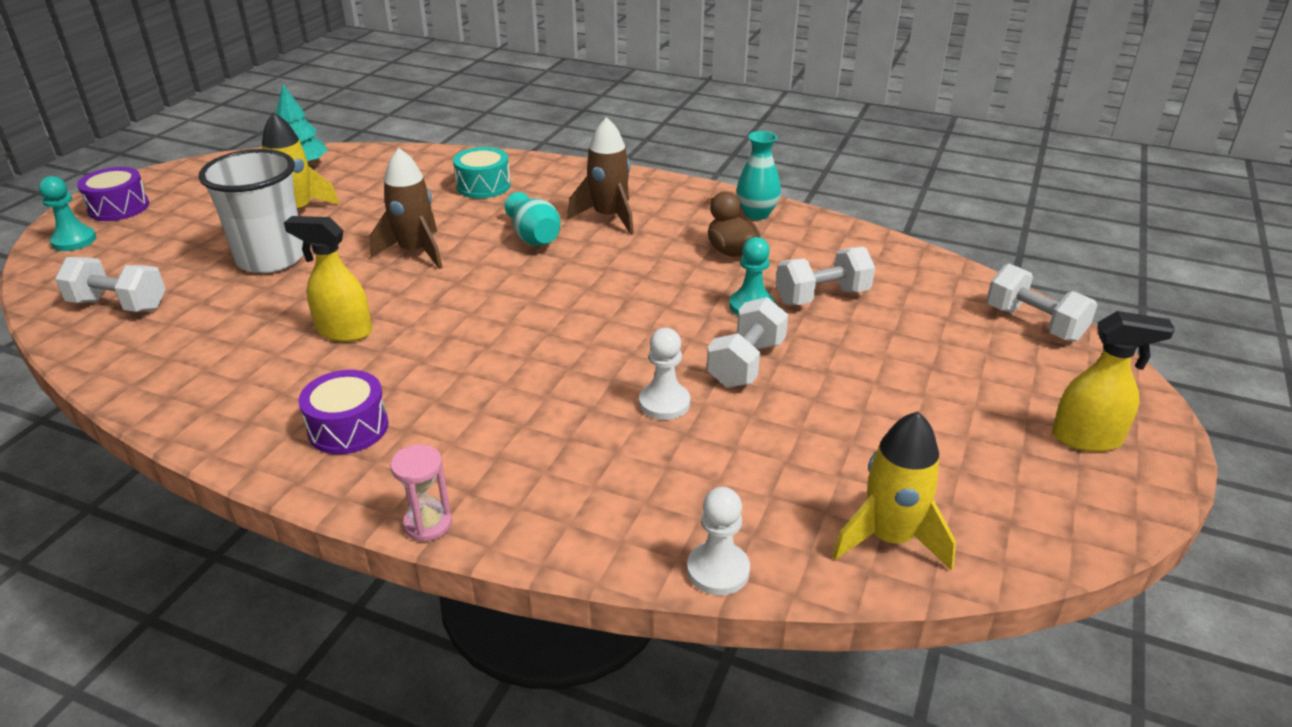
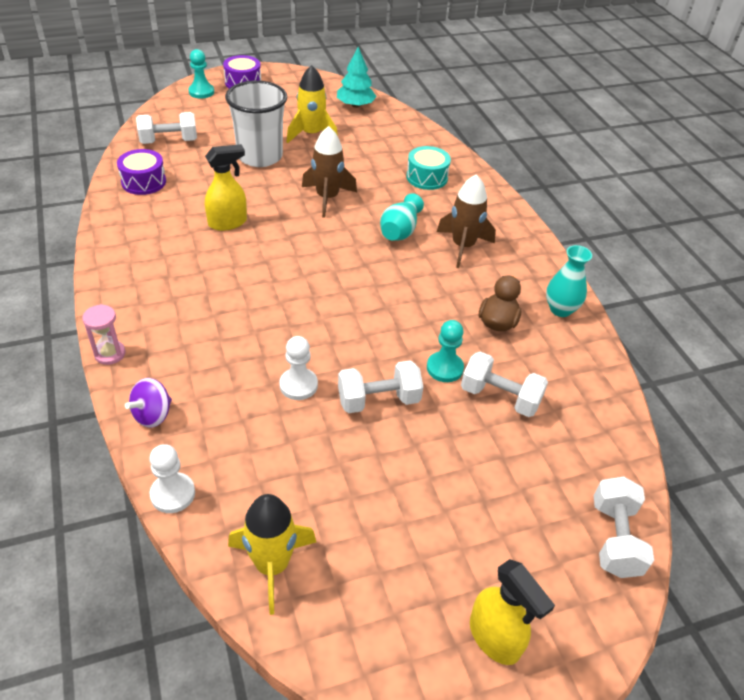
camera: 45 degrees right, 10 degrees up
white dumbbell [55,257,166,312] -> white dumbbell turned 75 degrees counterclockwise [136,112,197,144]
yellow spray bottle [284,216,372,342] -> yellow spray bottle turned 90 degrees clockwise [205,144,247,231]
purple drum [298,370,388,454] -> purple drum moved to [117,149,166,195]
none -> purple spinning top [125,378,172,428]

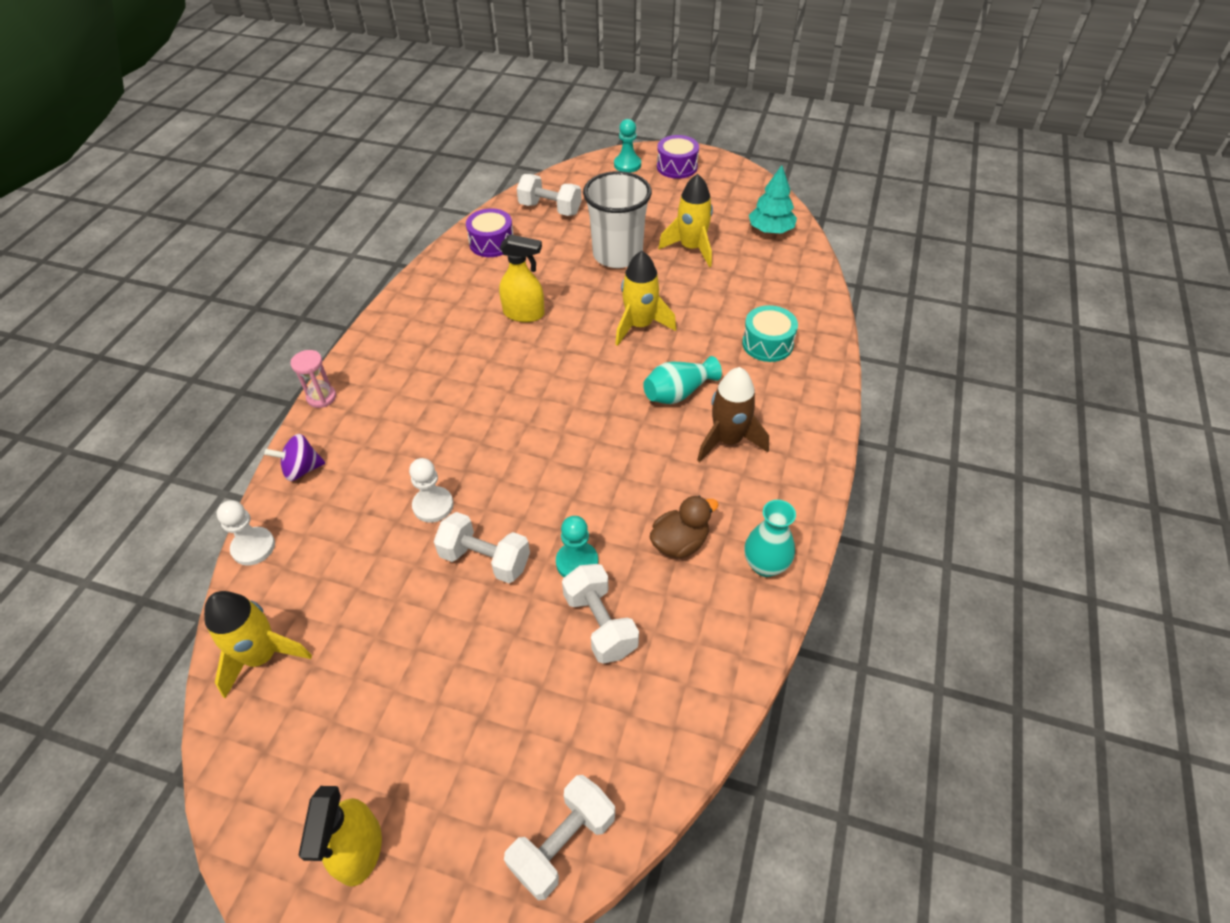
camera: 40 degrees right, 5 degrees up
brown rocket [302,126,357,218] -> yellow rocket [615,251,676,346]

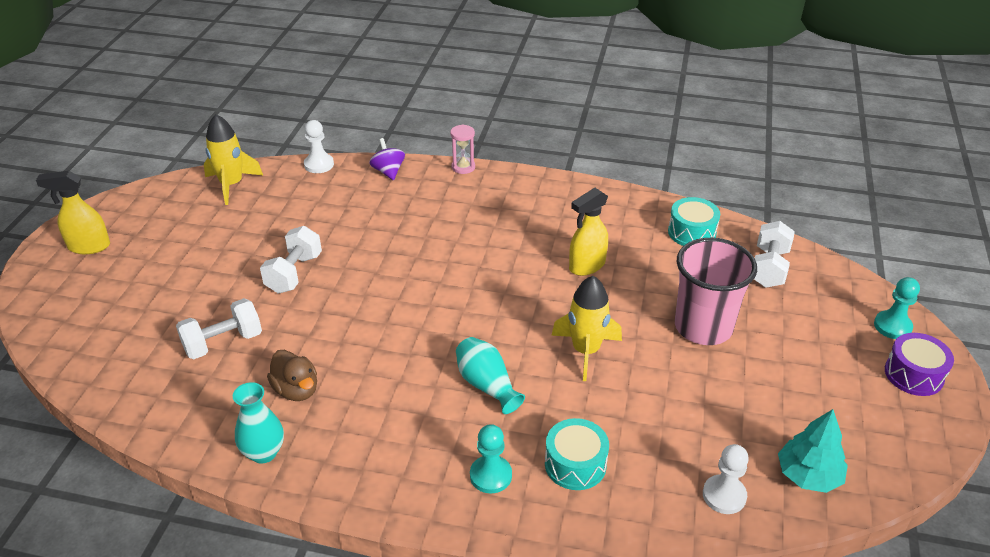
camera: 85 degrees right, 10 degrees down
white pawn [409,458,453,522] -> white pawn moved to [703,444,749,514]
purple drum [466,208,513,257] -> turquoise drum [668,197,720,246]
yellow spray bottle [499,234,545,322] -> yellow spray bottle turned 45 degrees clockwise [569,188,608,276]
white dumbbell [504,775,615,900] -> none
turquoise pawn [556,516,598,577] -> turquoise pawn moved to [470,424,512,494]
white cup [583,171,652,268] -> pink cup [675,238,757,345]
yellow rocket [658,174,713,267] -> none
brown rocket [697,367,769,462] -> none

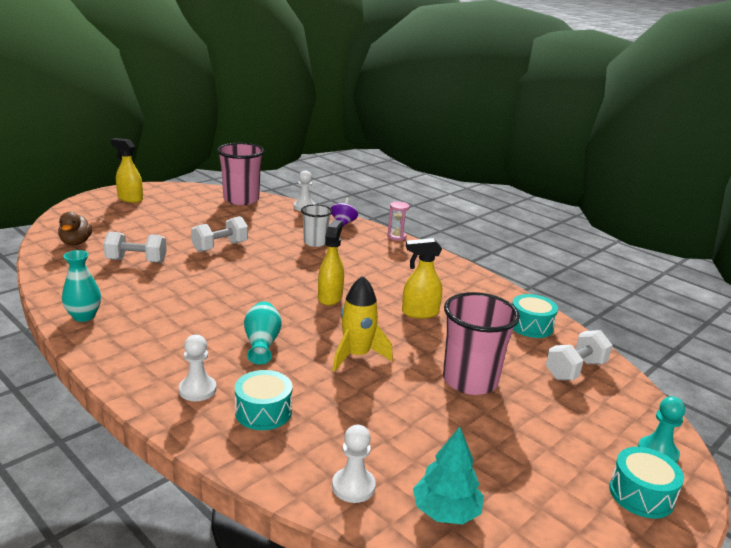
camera: 30 degrees right, 15 degrees down
yellow rocket [204,114,263,205] -> pink cup [217,143,264,205]
brown duck [267,350,317,401] -> brown duck moved to [58,212,92,245]
turquoise pawn [470,424,512,494] -> white pawn [179,335,216,401]
purple drum [885,333,954,396] -> turquoise drum [609,447,684,519]
none -> white cup [301,204,332,247]
none -> yellow spray bottle [318,220,344,306]

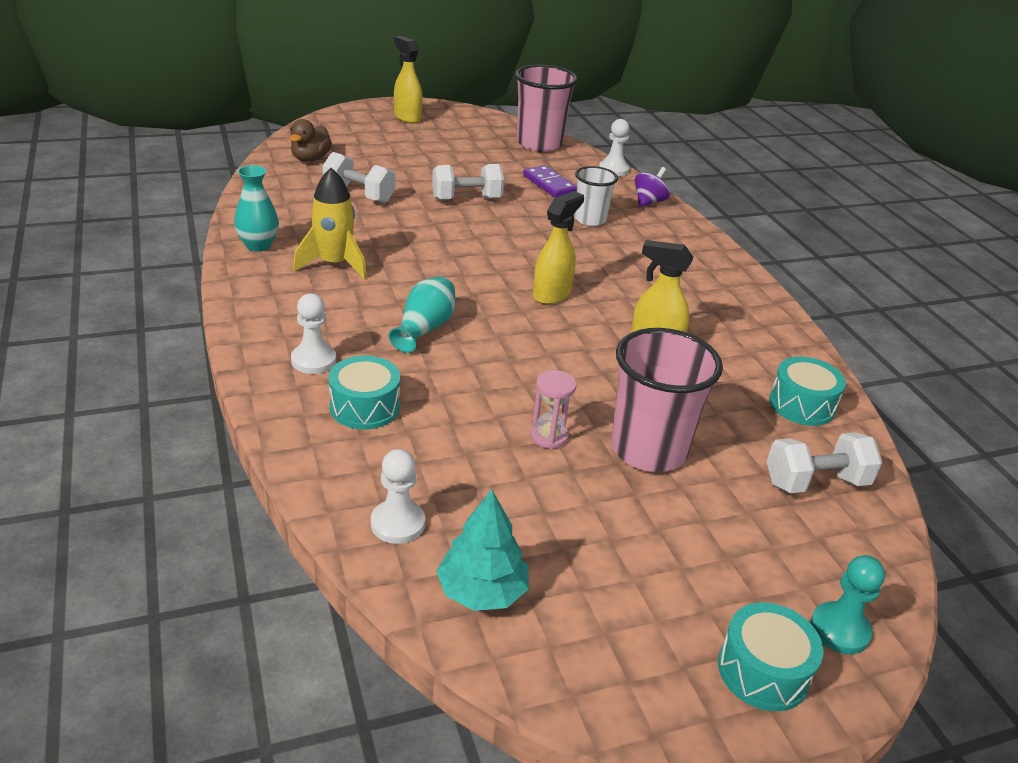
camera: 25 degrees right, 10 degrees up
yellow rocket [333,276,393,371] -> yellow rocket moved to [293,168,367,280]
pink hourglass [387,202,409,241] -> pink hourglass moved to [530,370,576,449]
none -> purple domino [523,165,577,197]

